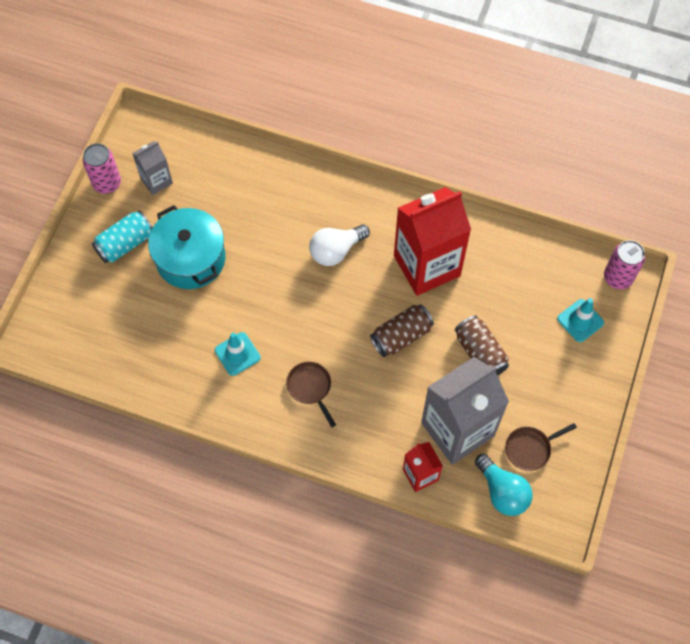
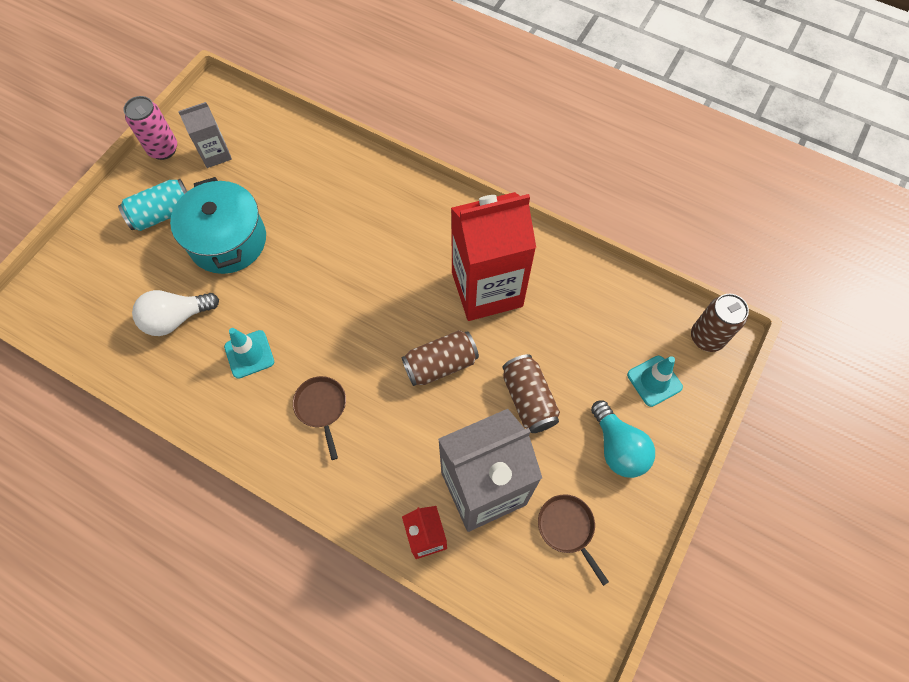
camera: 10 degrees right, 0 degrees up
white light bulb [309,224,370,266] -> white light bulb moved to [132,290,219,336]
turquoise light bulb [475,454,533,516] -> turquoise light bulb moved to [591,401,655,478]
brown pan [505,423,577,471] -> brown pan turned 75 degrees clockwise [538,494,609,586]
pink can [604,240,645,289] -> brown can [691,294,749,352]

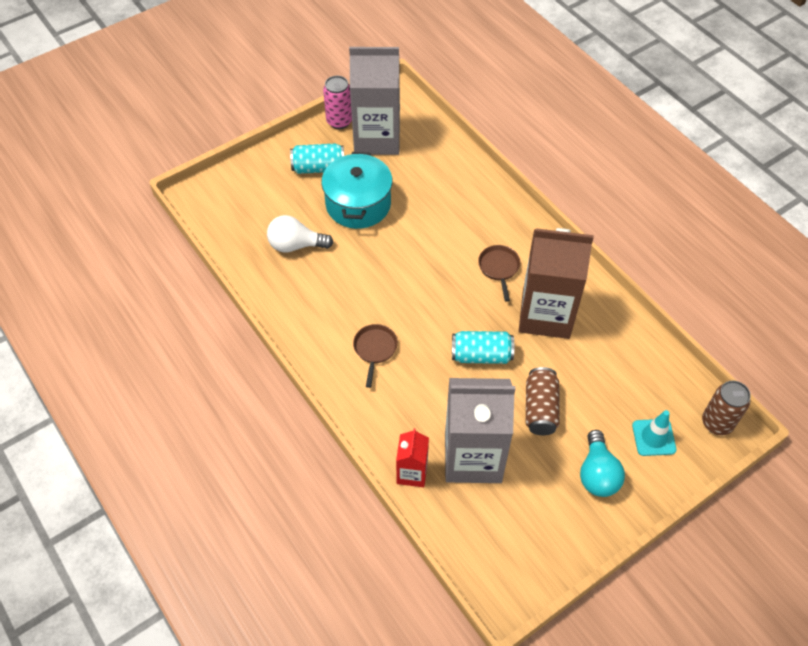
camera: 25 degrees right, 10 degrees down
grey carton [178,102,232,168] -> grey carton [349,47,400,155], size x2.02
turquoise traffic cone [224,328,274,379] -> none
brown can [402,330,479,386] -> turquoise can [452,331,514,364]
red carton [451,192,536,321] -> brown carton [519,228,594,339]
brown pan [538,494,609,586] -> brown pan moved to [478,245,520,302]

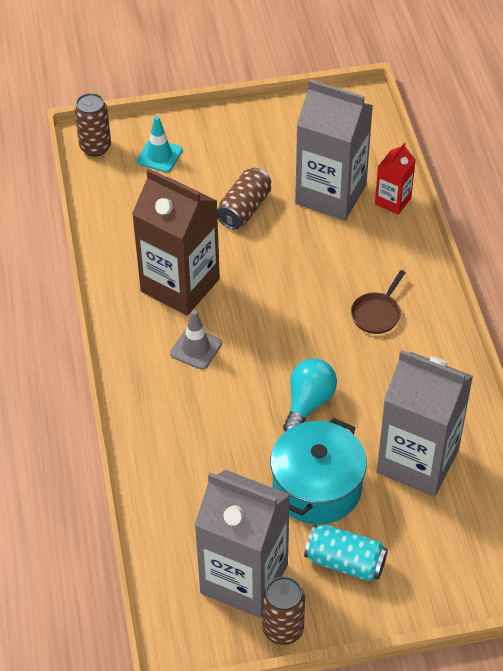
camera: 155 degrees left, 5 degrees down
white light bulb [267,215,334,253] -> grey carton [377,350,473,497]
pink can [323,76,352,129] -> brown can [262,576,305,645]
turquoise can [452,331,514,364] -> none
brown pan [478,245,520,302] -> grey traffic cone [170,310,222,370]
turquoise light bulb [580,430,625,497] -> turquoise light bulb moved to [283,358,337,432]

